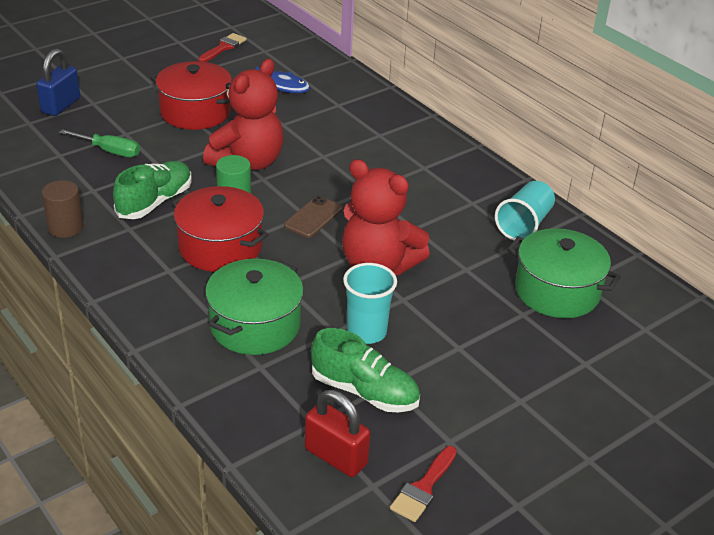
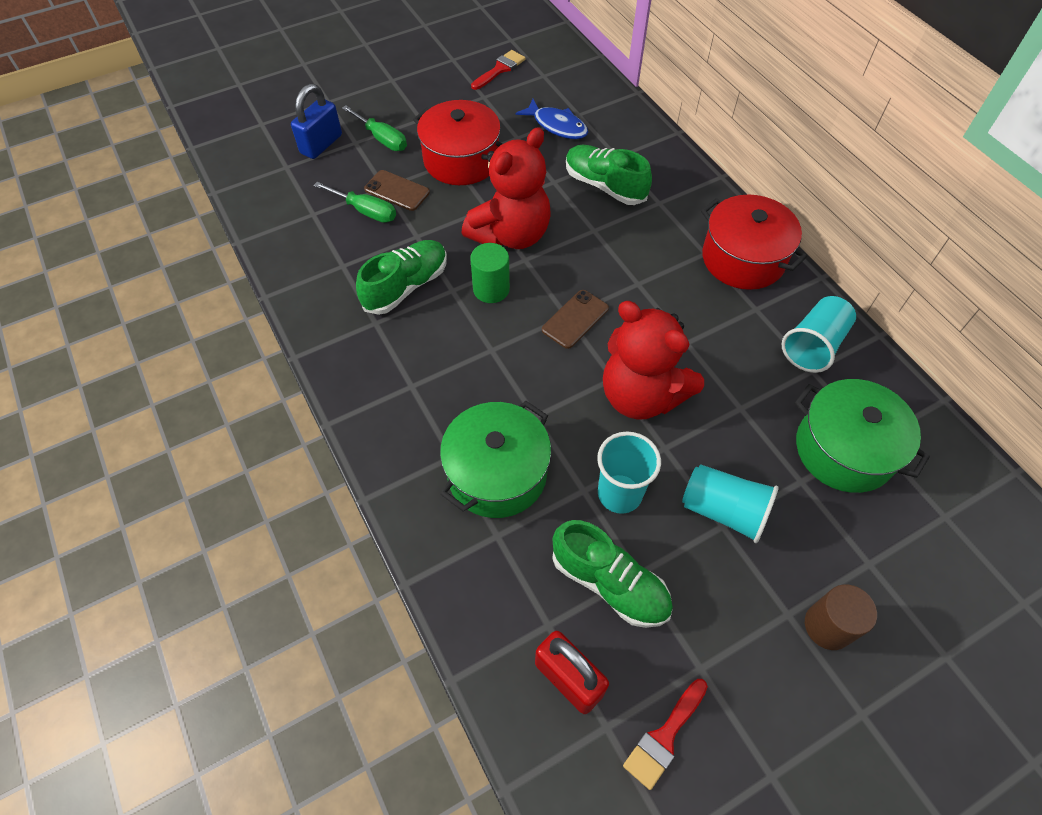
camera: 10 degrees right, 20 degrees up
brown cylinder [42,180,84,238] -> brown cylinder moved to [805,584,877,650]
red pot [172,186,269,272] -> red pot moved to [701,195,807,290]
none -> green screwdriver [342,105,407,151]
none -> brown phone [364,170,430,211]
none -> green shoe [566,145,652,205]
none -> turquoise cup [682,465,779,543]

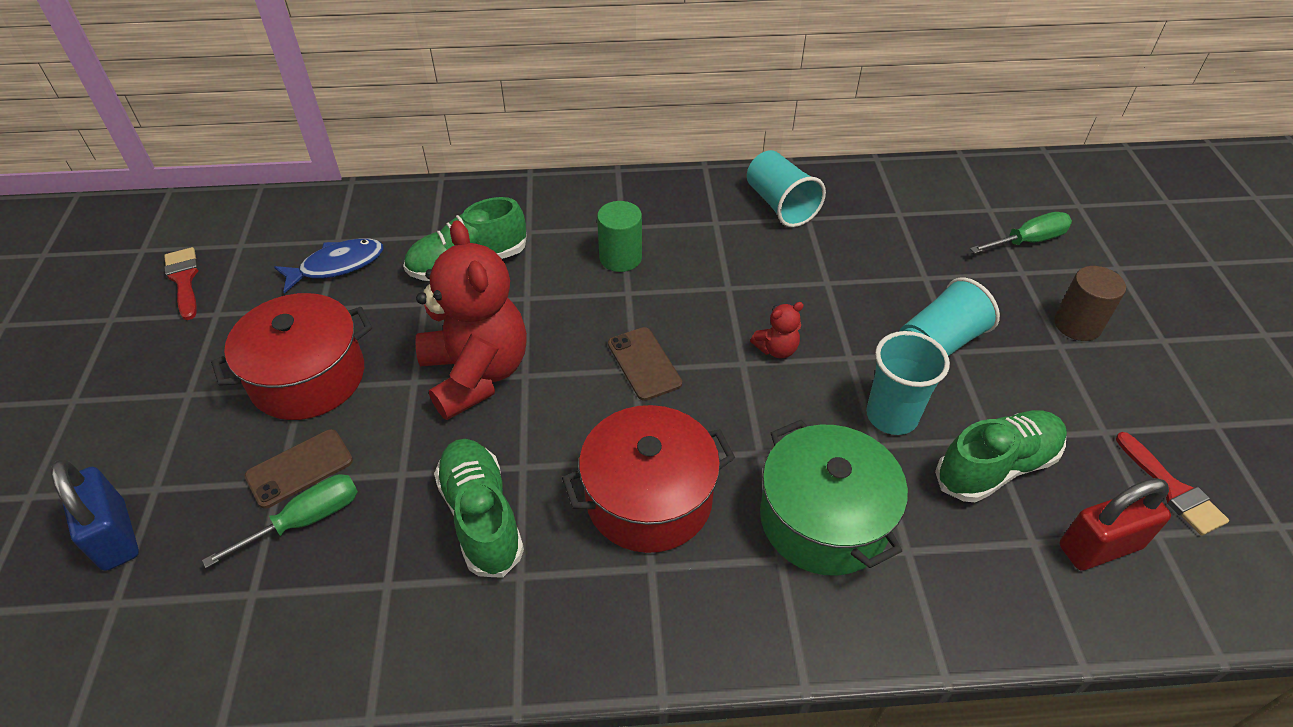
camera: 65 degrees left, 10 degrees down
green screwdriver [342,105,407,151] -> green screwdriver moved to [970,212,1072,254]
green cylinder [470,243,510,303] -> green cylinder moved to [597,201,642,272]
red teddy bear [603,301,704,420] -> red teddy bear [750,302,804,358], size x0.41
red pot [701,195,807,290] -> red pot moved to [562,405,735,553]
green pot [795,379,930,493] -> none

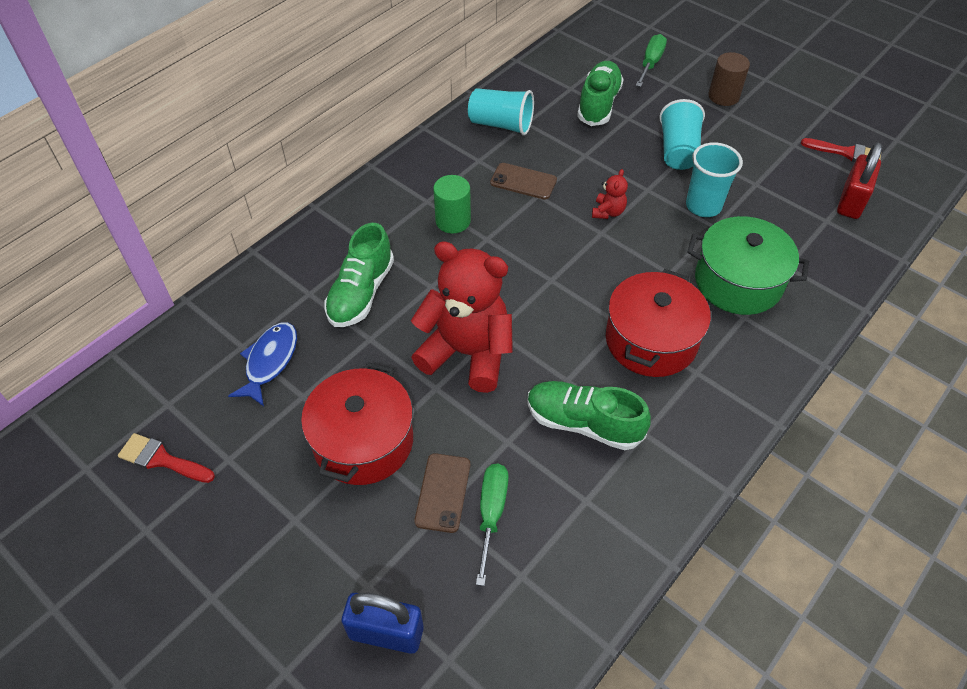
camera: 45 degrees left, 5 degrees up
brown phone [608,327,682,401] -> brown phone moved to [490,163,557,200]
green shoe [935,410,1067,502] -> green shoe moved to [577,61,624,126]

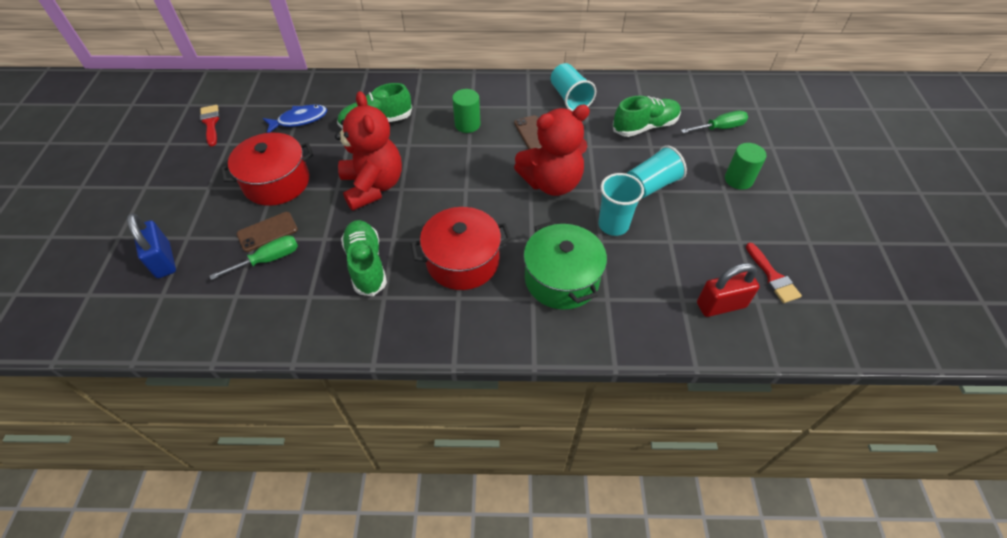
camera: 50 degrees right, 0 degrees up
red teddy bear [592,169,628,219] -> red teddy bear [514,105,590,196], size x2.42
brown cylinder [708,52,750,106] -> green cylinder [725,143,766,190]

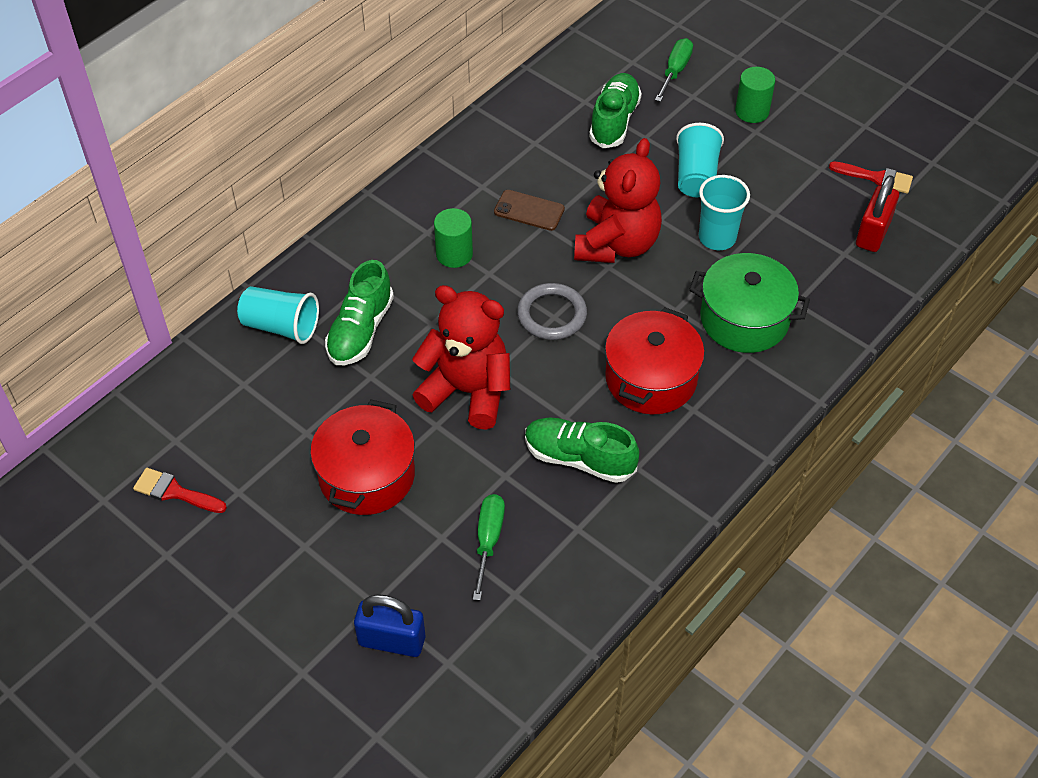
camera: 50 degrees left, 0 degrees up
brown phone [237,212,298,252] -> none
blue fish [263,105,327,133] -> none
turquoise cup [551,63,596,111] -> turquoise cup moved to [237,286,319,344]
none -> grey ring [517,283,587,340]

